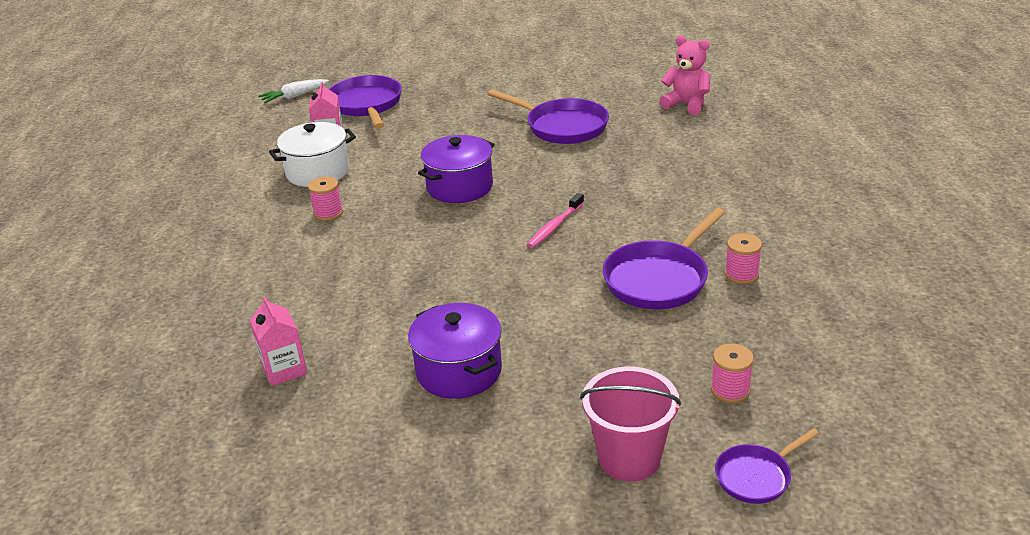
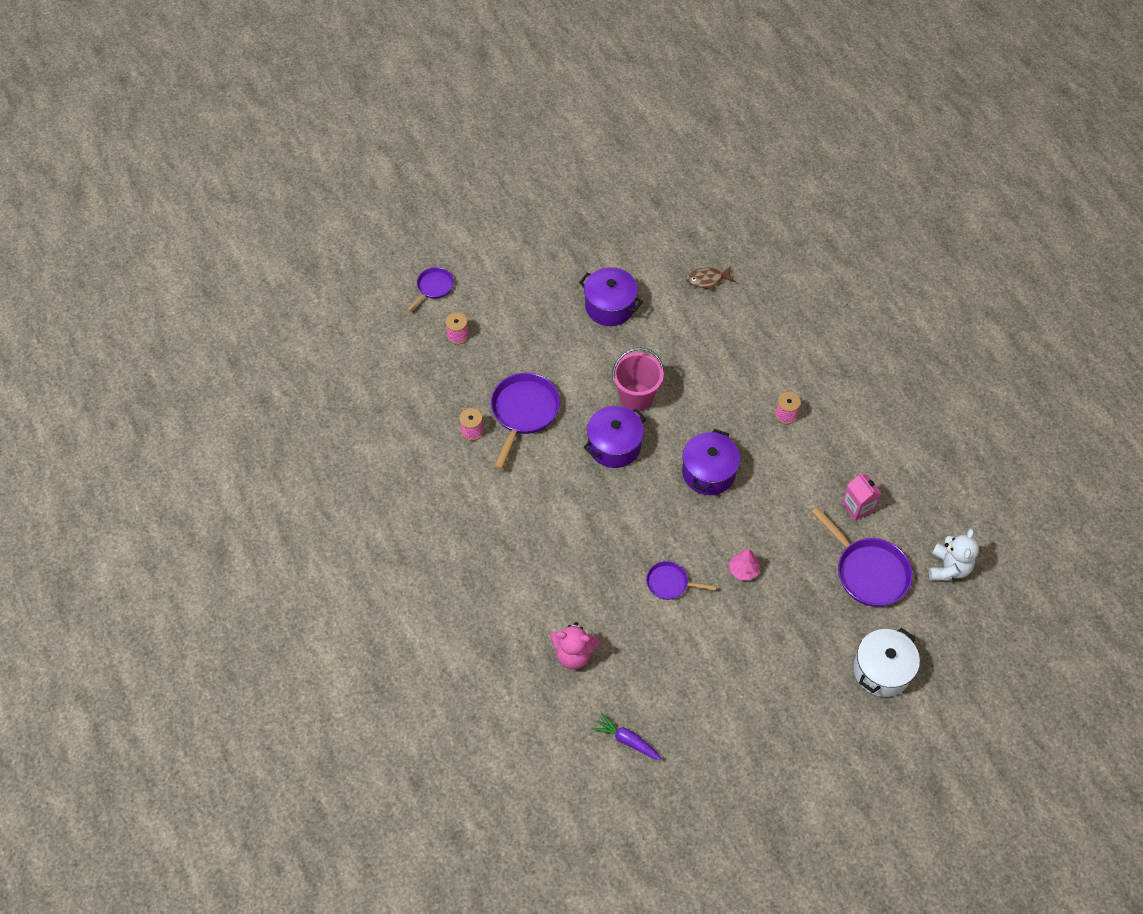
camera: 155 degrees right, 25 degrees up
pink carton [250,296,307,386] -> brown fish [686,266,736,291]
white carrot [258,79,329,103] -> white teddy bear [929,528,979,581]
white pot [269,122,356,187] -> white pot moved to [853,628,920,697]
purple pan [487,89,609,144] -> purple pan [646,561,716,600], size x0.56
pink toothbrush [527,193,584,248] -> purple pot [584,406,647,468]
pink bucket [580,367,681,482] -> pink bucket moved to [612,348,664,411]
none -> purple carrot [592,713,662,760]
none -> pink tree [729,549,760,581]

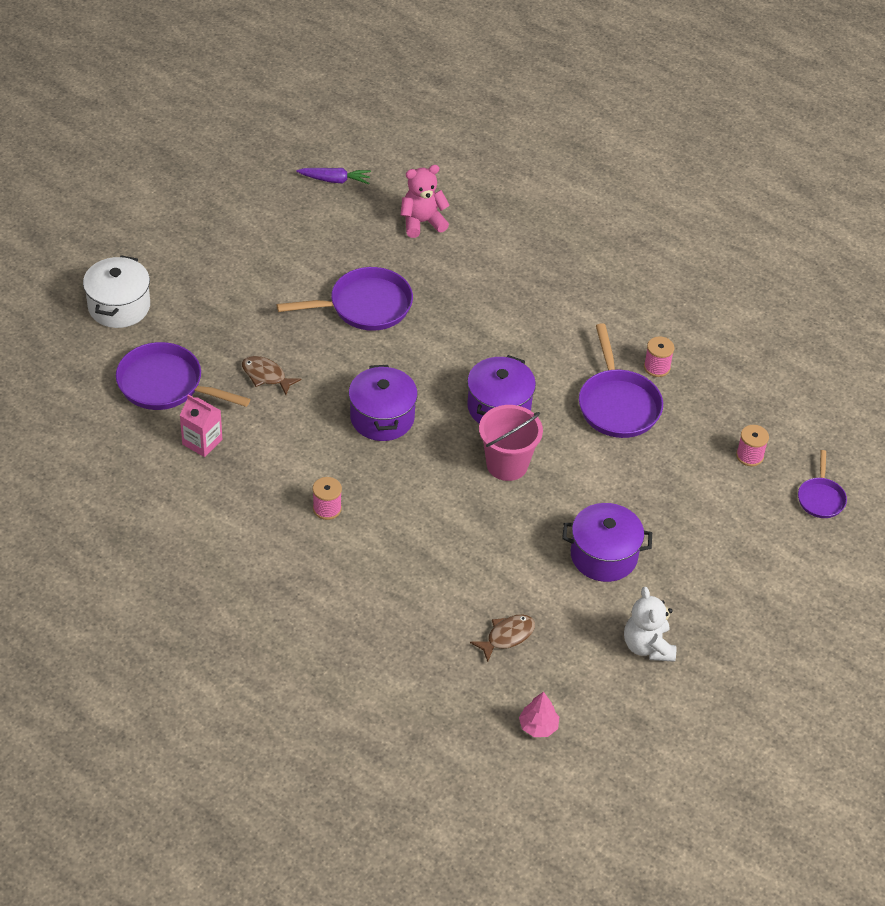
camera: 150 degrees right, 10 degrees down
purple pan [646,561,716,600] -> purple pan [277,267,413,331], size x1.78
pink tree [729,549,760,581] -> pink tree moved to [519,692,559,737]
white teddy bear [929,528,979,581] -> white teddy bear moved to [624,587,676,662]
none -> brown fish [242,356,301,395]

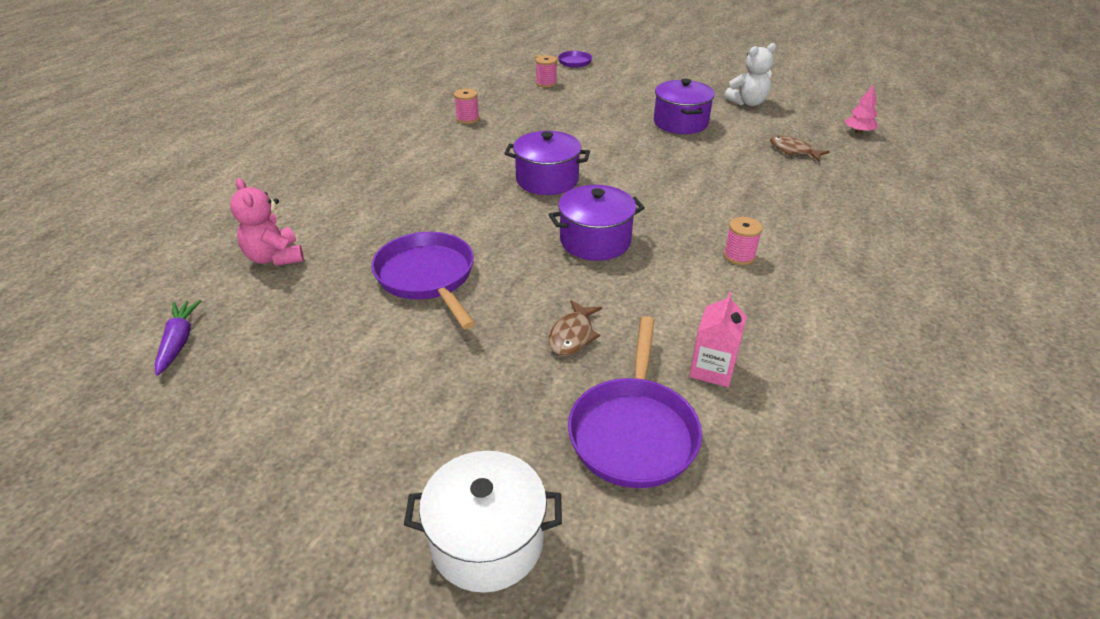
camera: 100 degrees left, 10 degrees down
pink bucket [479,405,543,481] -> none
purple pan [579,323,663,438] -> none

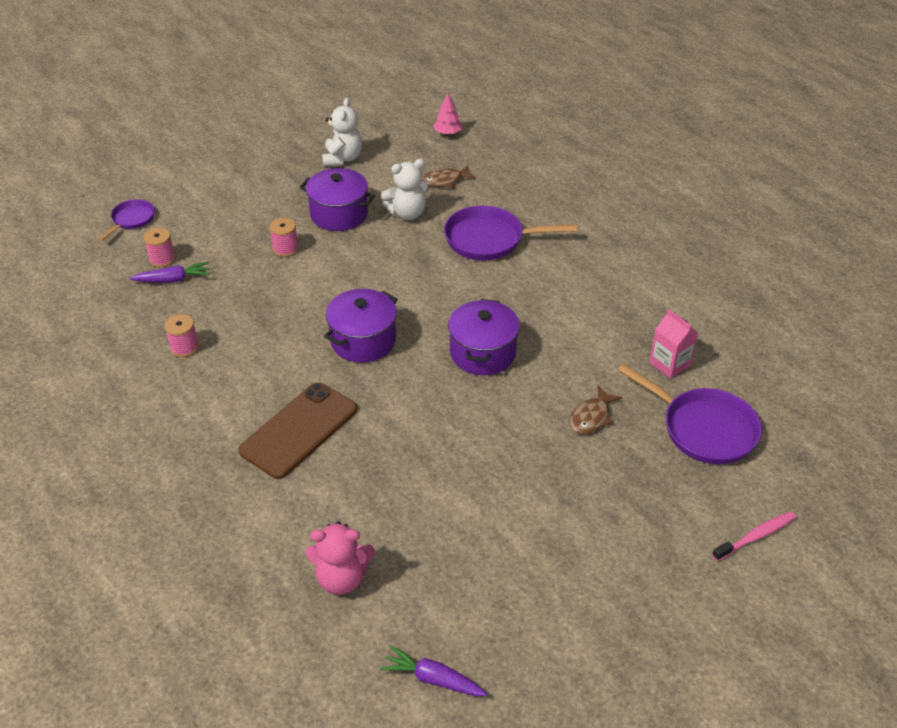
camera: 60 degrees left, 5 degrees up
purple pan [371,232,476,329] -> purple pan moved to [444,206,577,260]
white pot [404,451,562,593] -> pink toothbrush [712,511,796,561]
brown fish [549,300,602,356] -> brown fish turned 75 degrees clockwise [570,386,622,434]
pink spool [723,217,763,265] -> pink spool moved to [270,218,299,257]
none -> purple carrot [129,262,210,283]
none -> brown phone [238,382,357,479]
none -> white teddy bear [381,159,428,220]

